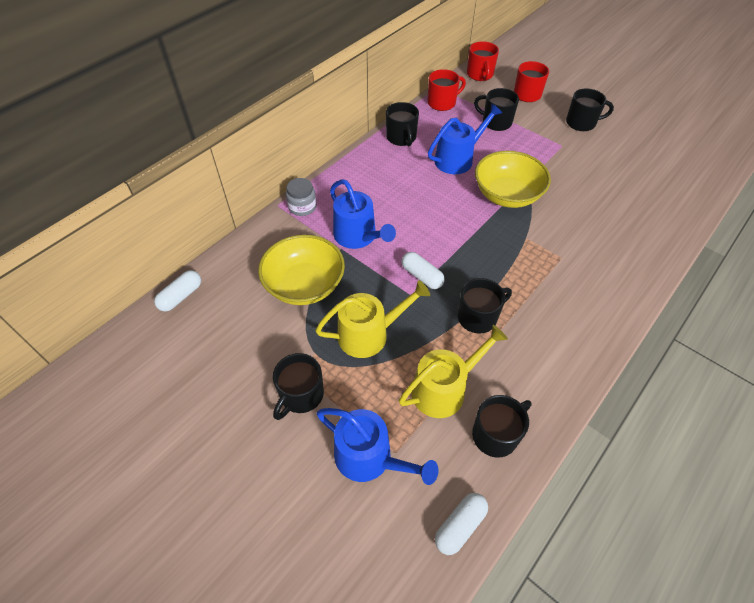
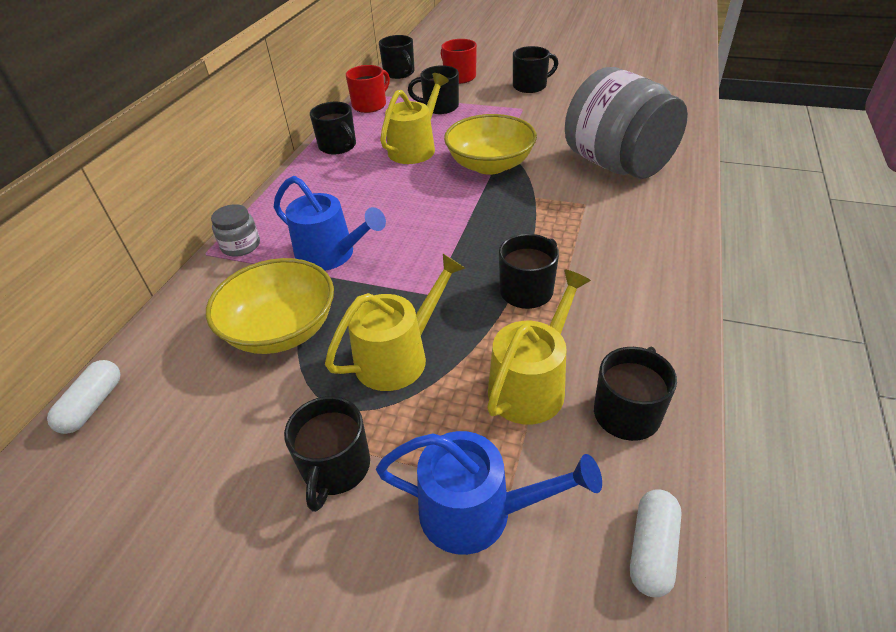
camera: 20 degrees left, 10 degrees down
white capsule [402,252,445,289] -> none
blue watering can [428,103,502,174] -> yellow watering can [380,73,449,164]
red mug [467,41,499,81] -> black mug [379,35,415,79]
none -> grey jar [565,67,688,179]

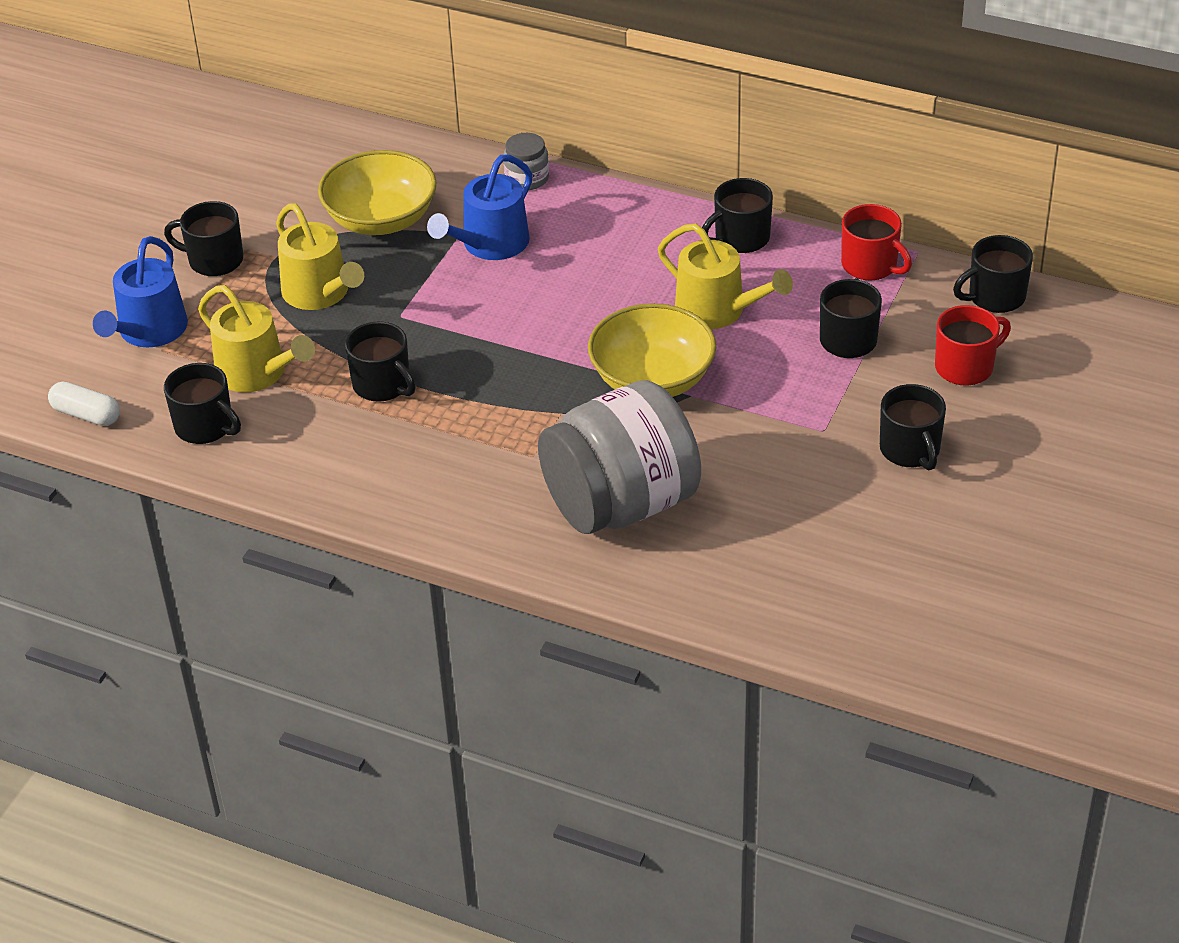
camera: 95 degrees right, 0 degrees up
white capsule [47,360,120,434] -> none

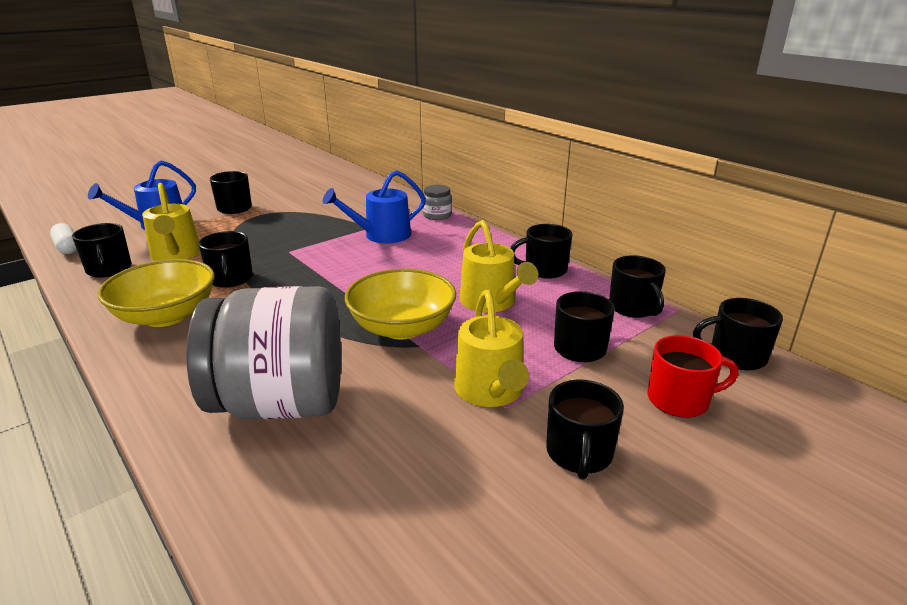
camera: 25 degrees right, 15 degrees down
yellow watering can [276,203,364,310] -> yellow watering can moved to [454,290,529,407]
yellow bowl [318,150,437,235] -> yellow bowl moved to [97,259,215,327]
red mug [841,204,912,280] -> black mug [609,255,666,318]

